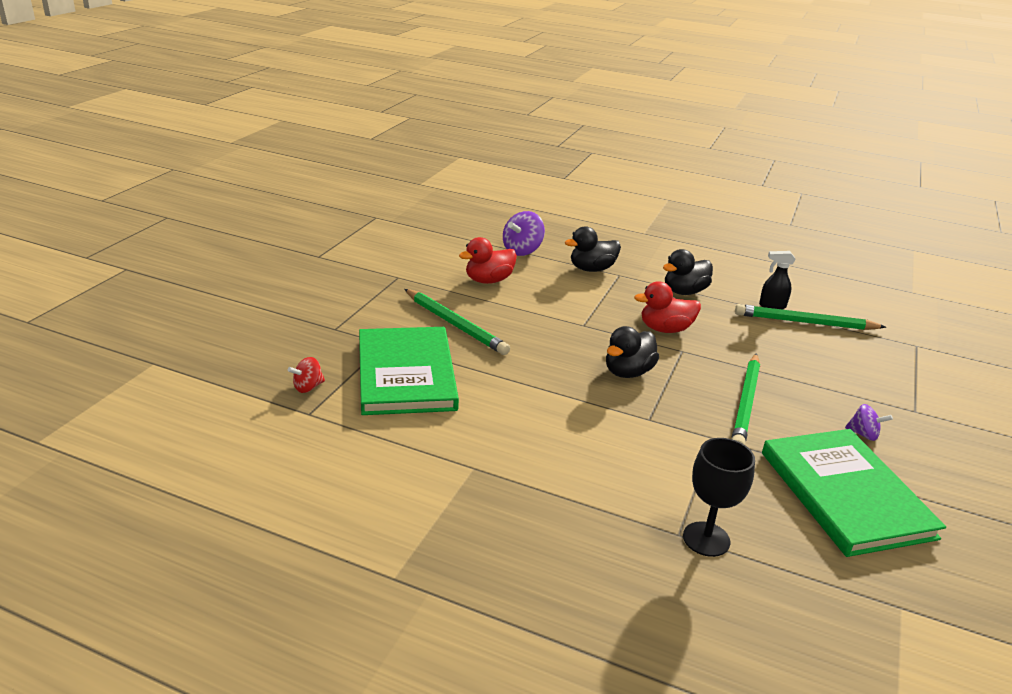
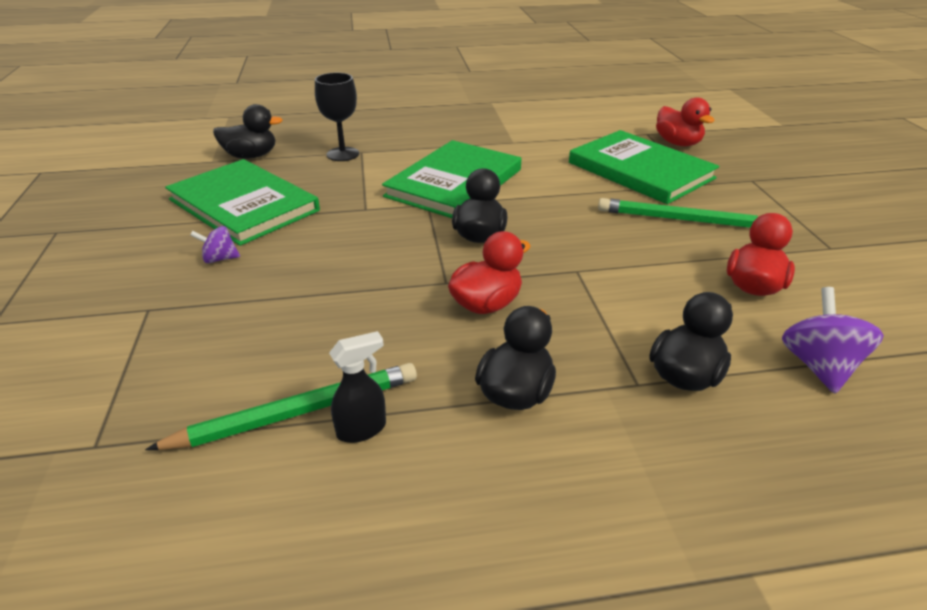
camera: 150 degrees right, 5 degrees up
red spinning top [288,357,325,393] -> red duck [656,97,715,146]
green pencil [732,353,760,445] -> none
none -> black duck [213,104,283,159]
none -> green book [382,140,521,218]

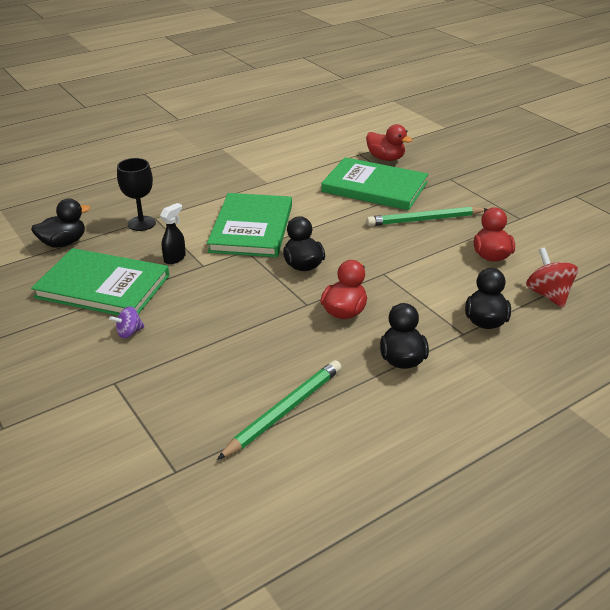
camera: 25 degrees left, 0 degrees up
black spray bottle [329,331,386,443] -> black spray bottle moved to [160,203,186,264]
purple spinning top [782,287,884,394] -> red spinning top [526,248,578,308]

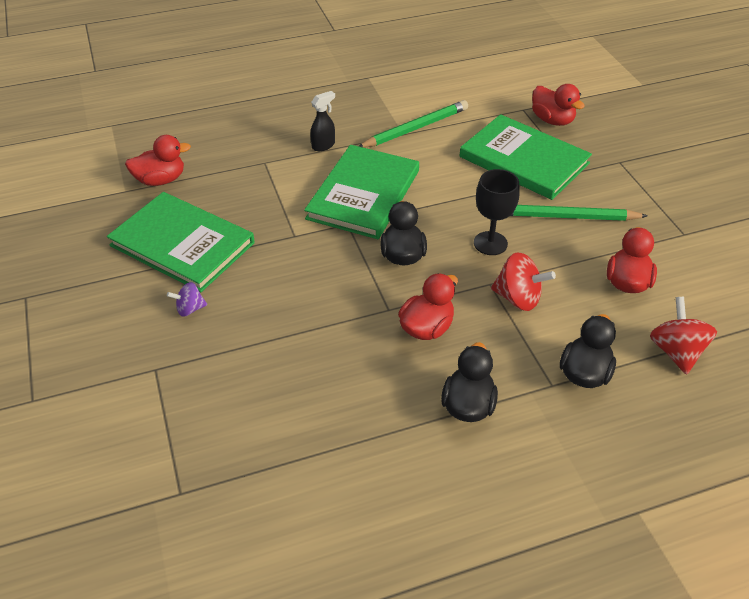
camera: 15 degrees right, 10 degrees up
black duck [31,198,90,248] -> red duck [125,135,191,186]
black goblet [117,158,156,231] -> black goblet moved to [474,169,520,255]
black spray bottle [160,203,186,264] -> black spray bottle moved to [310,91,335,151]
green pencil [217,360,341,460] -> green pencil moved to [359,100,468,148]
none -> red spinning top [491,252,556,311]

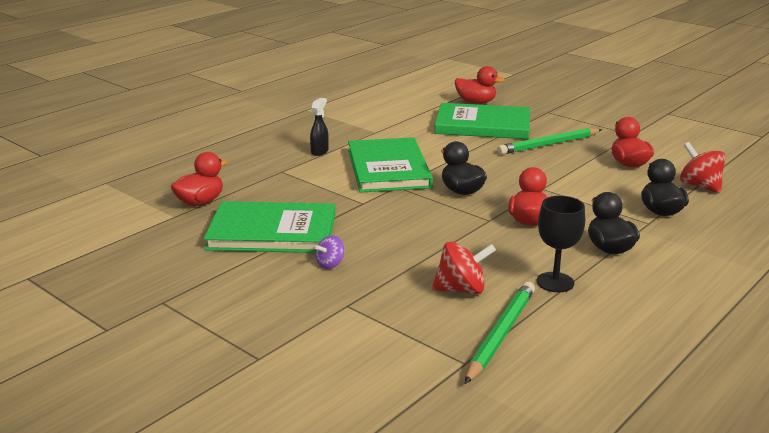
camera: 30 degrees left, 20 degrees down
green pencil [359,100,468,148] -> green pencil moved to [465,282,535,384]
black goblet [474,169,520,255] -> black goblet moved to [537,196,585,292]
red spinning top [491,252,556,311] -> red spinning top moved to [432,242,496,294]

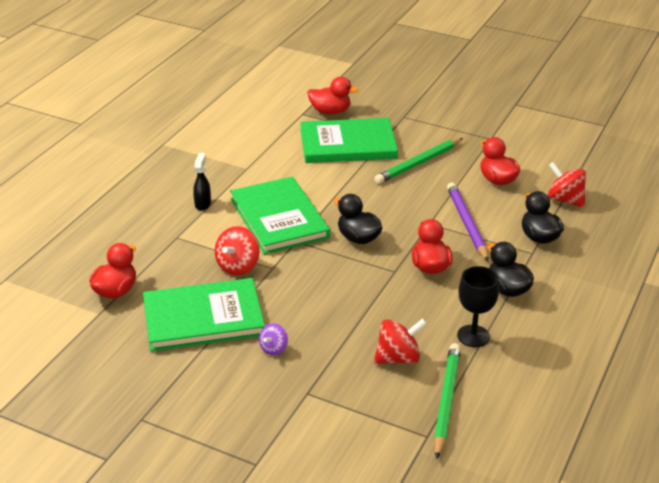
camera: 15 degrees left, 10 degrees up
none -> red spinning top [215,226,260,275]
none -> purple pencil [447,182,489,262]

